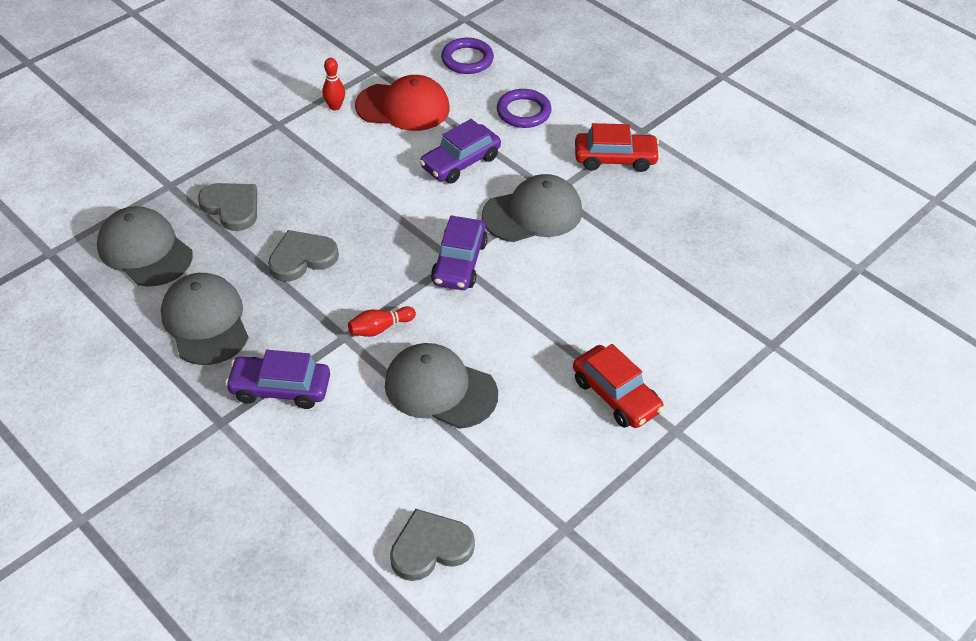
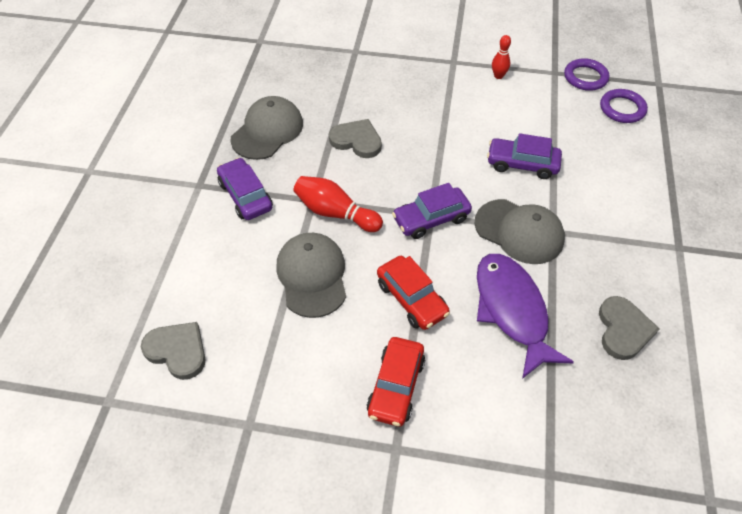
camera: 55 degrees right, 5 degrees up
grey cap [97,206,193,287] -> none
grey heart [198,183,257,231] -> grey heart moved to [599,296,660,360]
red bowling pin [348,306,416,337] -> red bowling pin [293,176,383,232], size x1.69
red cap [355,75,450,131] -> none
purple ring [497,89,552,128] -> purple ring moved to [564,58,609,91]
red car [575,123,660,172] -> red car moved to [377,256,450,330]
none -> purple fish [477,254,574,379]

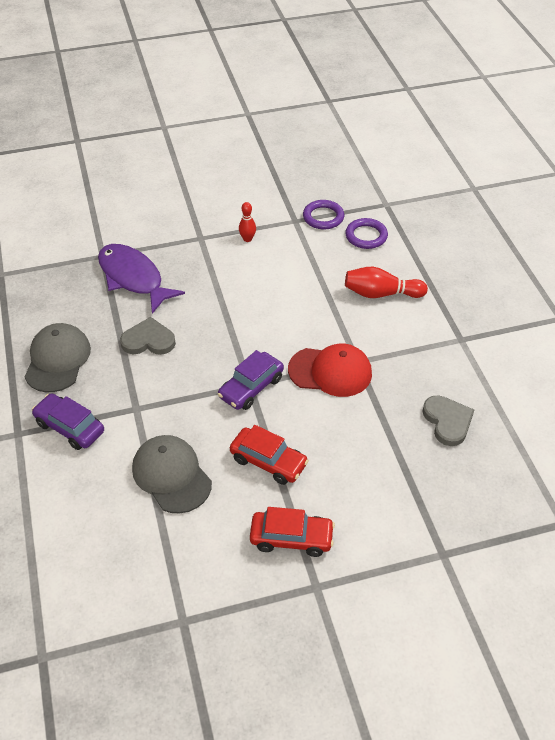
camera: 25 degrees left, 5 degrees down
grey heart [141,322,205,380] -> none
red bowling pin [293,176,383,232] -> red bowling pin moved to [345,267,428,298]
red car [366,337,425,427] -> red car turned 75 degrees counterclockwise [250,507,335,557]
grey cap [474,199,565,264] -> red cap [288,343,372,397]
purple fish [477,254,574,379] -> purple fish moved to [98,244,185,314]
purple car [487,133,562,179] -> none

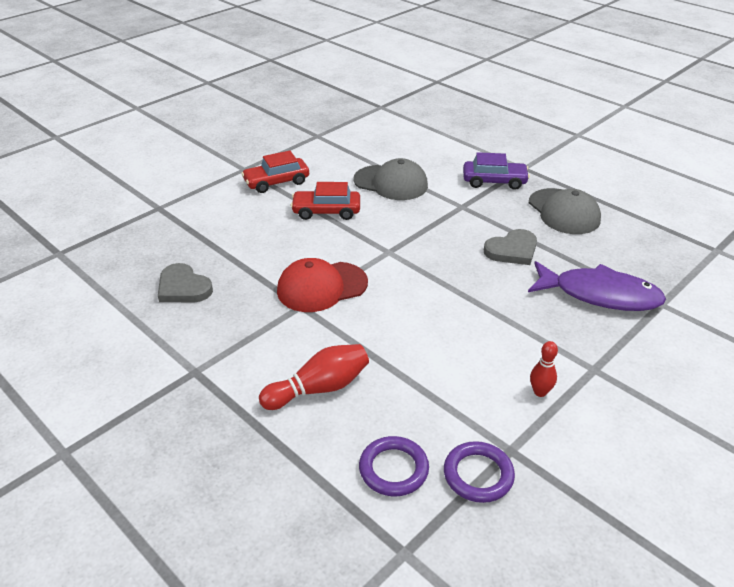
camera: 150 degrees right, 10 degrees down
purple car [218,350,284,410] -> none

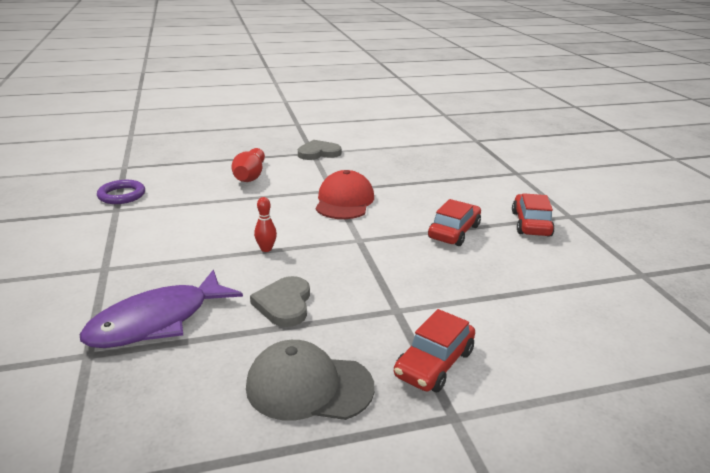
camera: 120 degrees right, 10 degrees down
grey heart [158,263,213,302] -> grey heart moved to [298,140,342,160]
grey cap [353,158,428,200] -> none
purple ring [359,436,429,496] -> none
purple car [463,152,530,190] -> red car [394,309,475,392]
red bowling pin [530,341,558,397] -> red bowling pin moved to [254,197,277,252]

